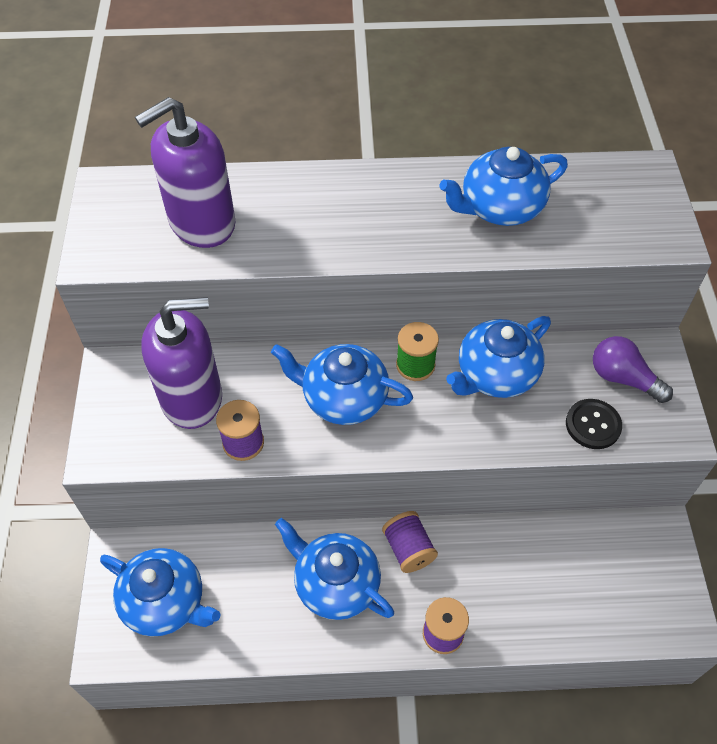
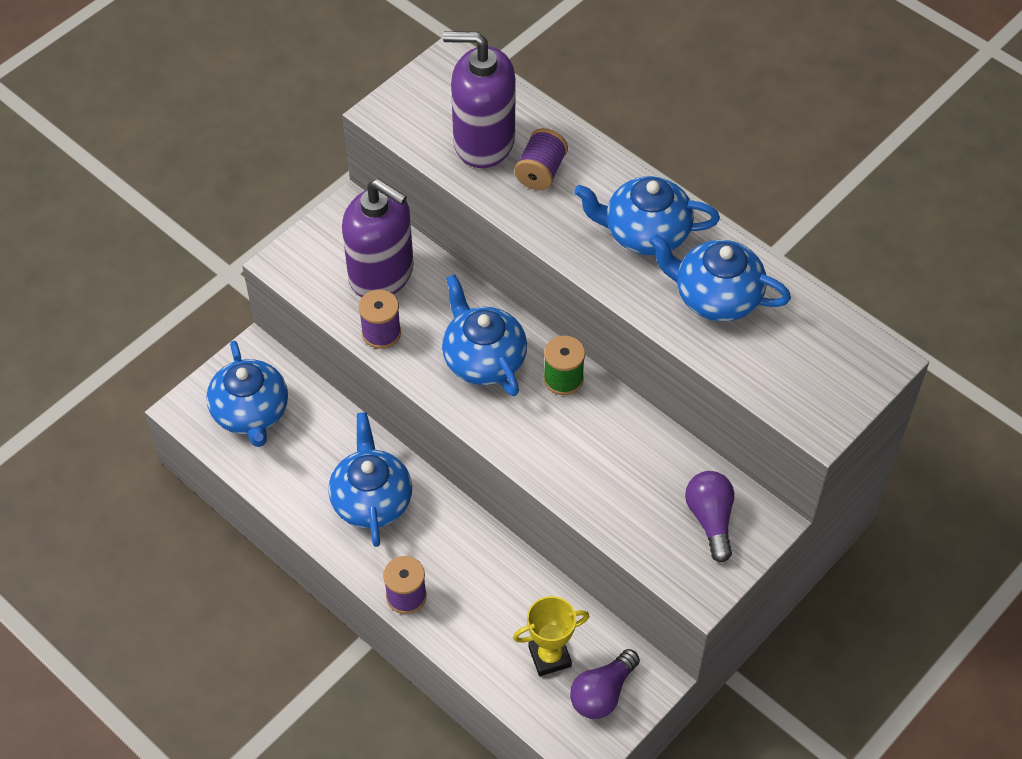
camera: 45 degrees right, 0 degrees up
purple spool [382,511,438,573] -> purple spool moved to [514,128,568,190]
blue teapot [446,316,551,398] -> blue teapot moved to [574,176,720,255]
black button [566,399,622,449] -> none
none -> yellow trophy [513,596,590,676]
none -> purple light bulb [570,649,640,719]

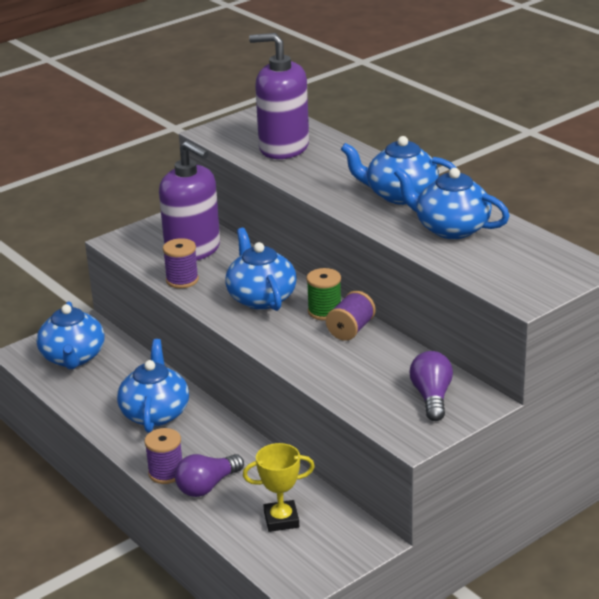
camera: 10 degrees right, 25 degrees down
purple spool [514,128,568,190] -> purple spool moved to [326,291,376,341]
purple light bulb [570,649,640,719] -> purple light bulb moved to [175,454,244,497]

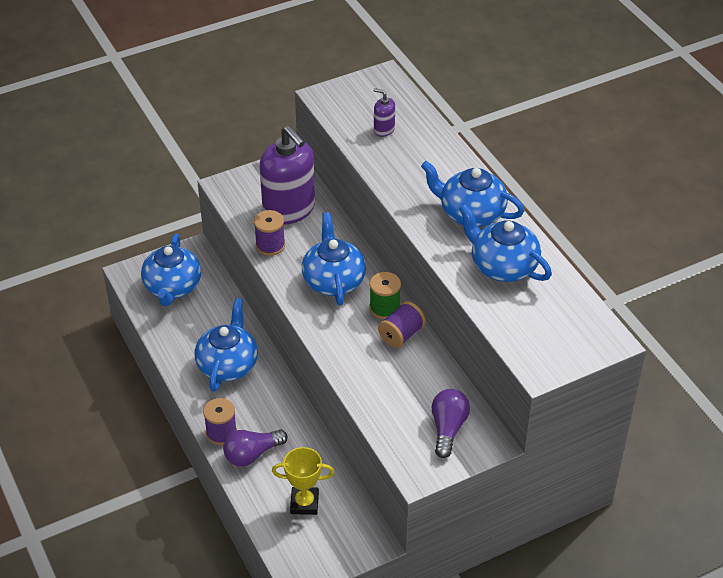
camera: 10 degrees right, 15 degrees up
purple soap dispenser [249,33,309,159] -> purple soap dispenser [373,88,395,137], size x0.44

